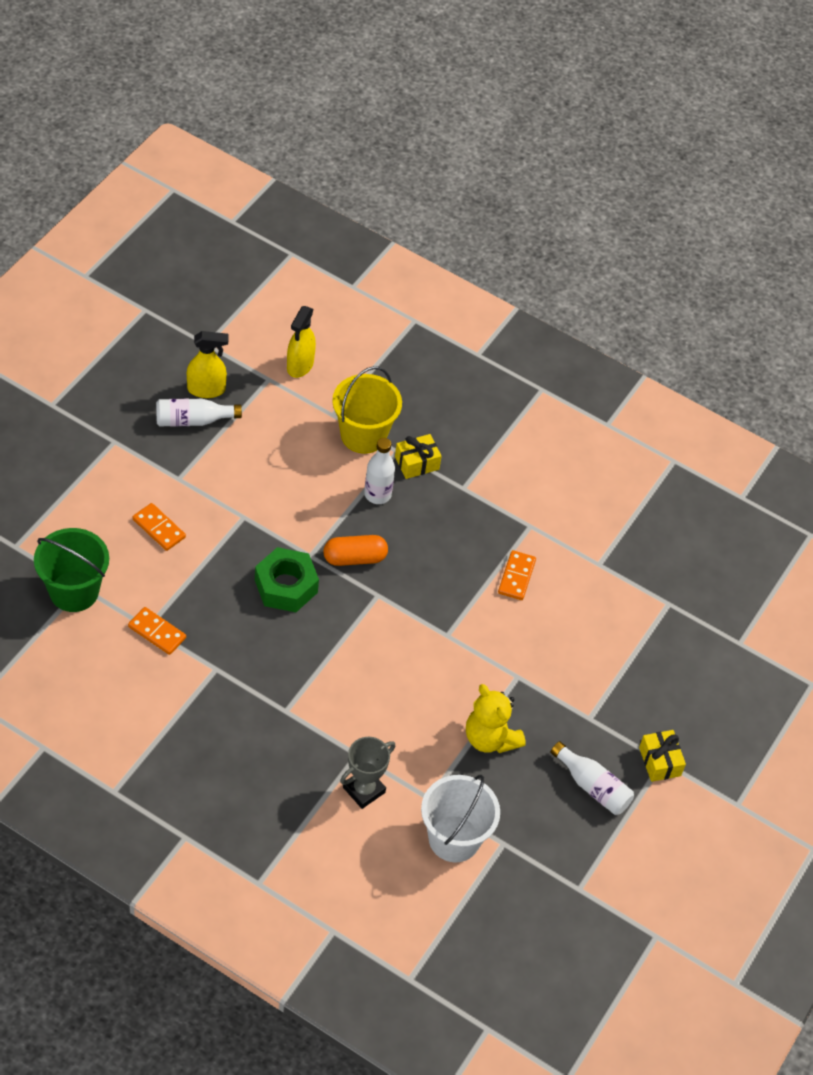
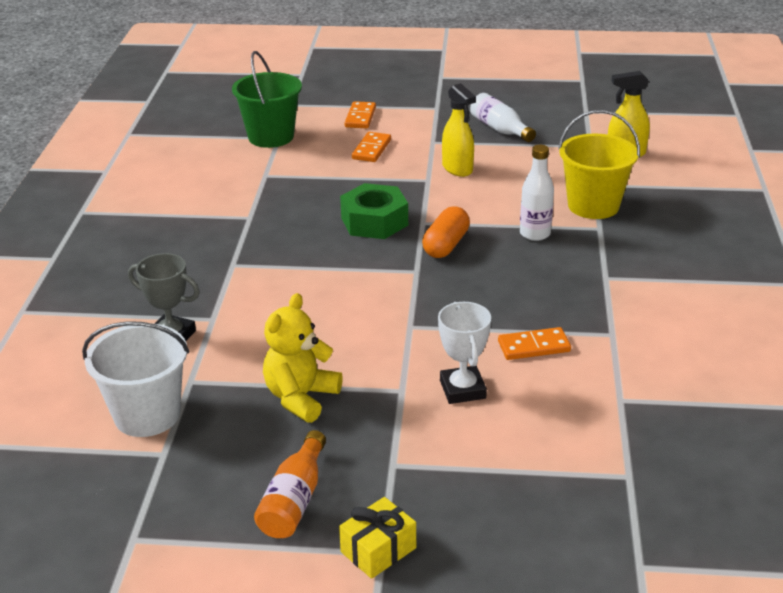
camera: 70 degrees right, 20 degrees down
orange domino [128,607,186,655] -> orange domino moved to [345,101,376,128]
yellow spray bottle [187,331,229,398] -> yellow spray bottle moved to [442,83,476,177]
orange capsule [323,535,388,566] -> orange capsule turned 60 degrees clockwise [422,206,470,258]
yellow gift [395,434,442,479] -> none
white bottle [551,741,634,815] -> orange bottle [254,430,326,538]
none -> white trophy [438,302,491,404]

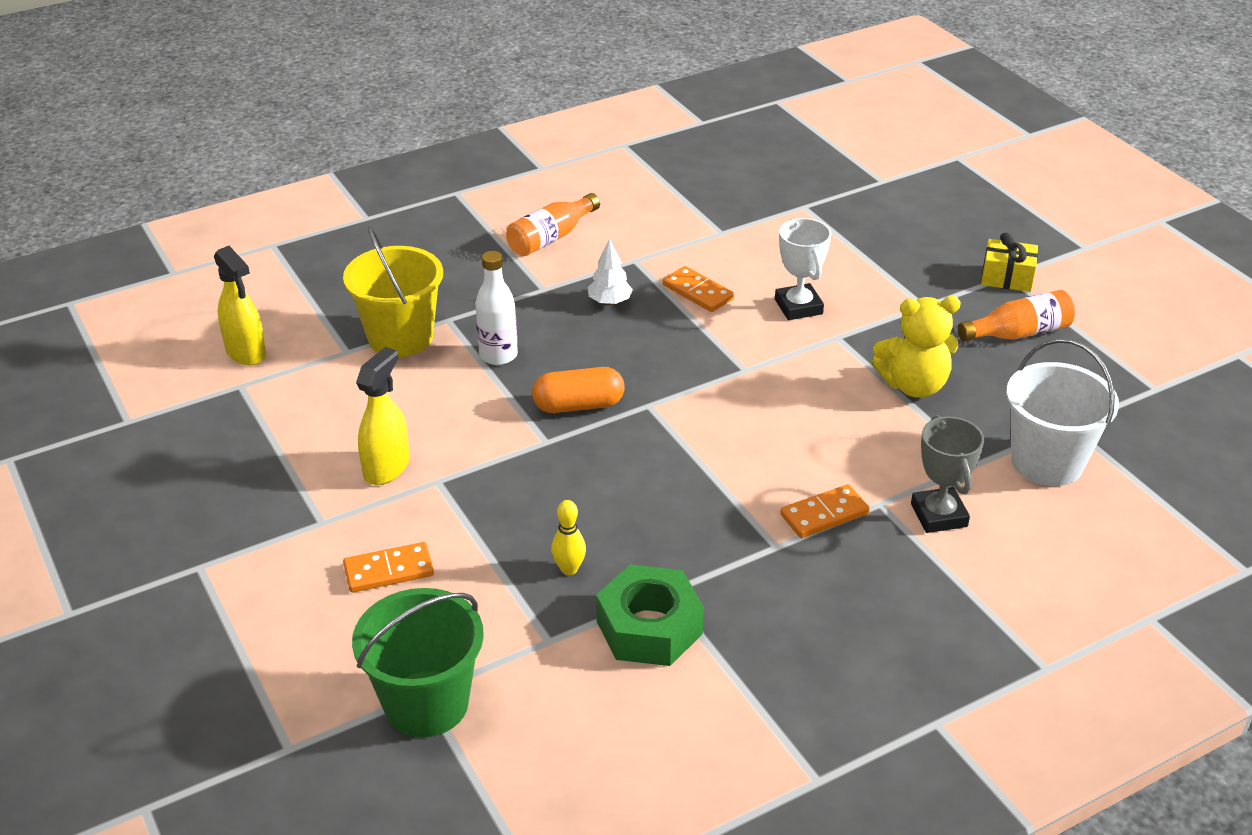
camera: 125 degrees left, 5 degrees up
green nut [340,183,408,239] -> green nut moved to [596,564,704,666]
orange domino [345,101,376,128] -> orange domino moved to [780,484,870,538]
white trophy [438,302,491,404] -> white trophy turned 60 degrees counterclockwise [775,218,831,320]
white bottle [470,93,536,142] -> none
none -> orange bottle [506,193,600,256]
none -> yellow bowling pin [551,500,586,575]
none -> white tree [588,238,633,305]

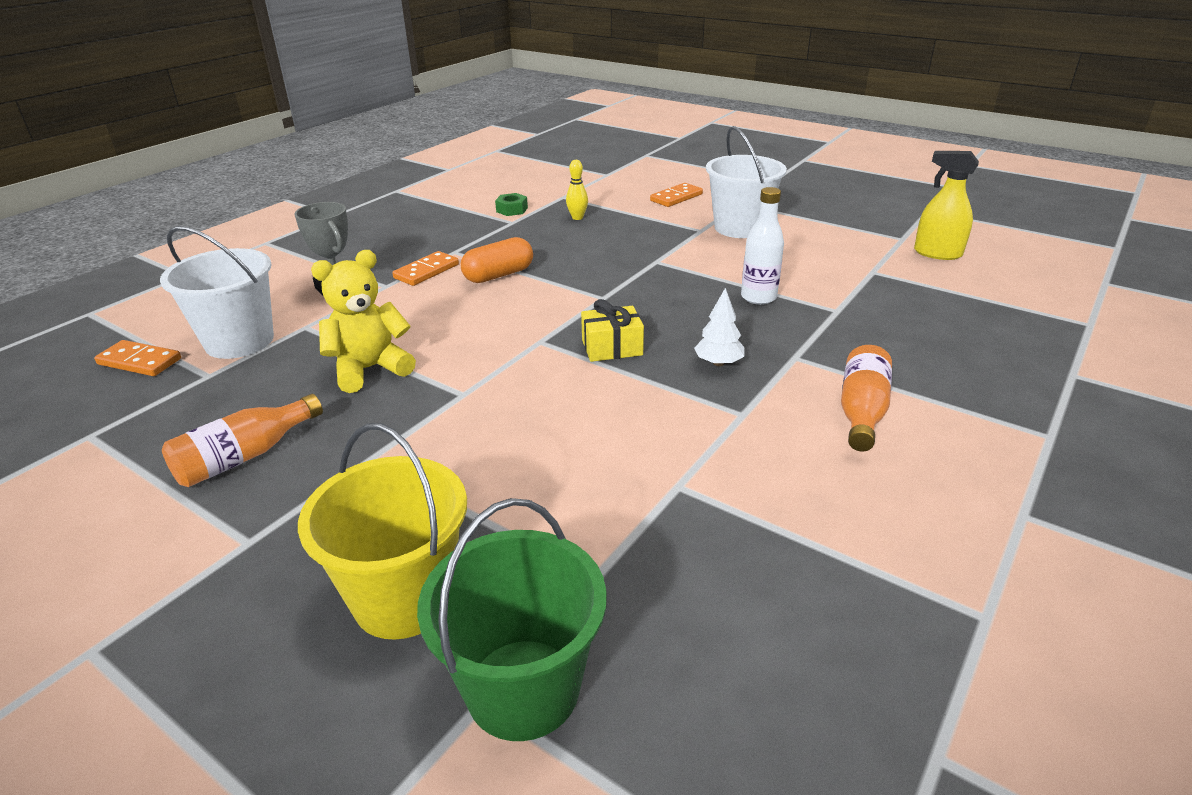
camera: 155 degrees right, 5 degrees down
yellow bucket [343,226,443,357] -> yellow bucket moved to [298,423,467,640]
green bucket [352,588,484,737] -> green bucket moved to [417,498,607,741]
yellow spray bottle [356,347,409,485] -> white bucket [706,126,787,238]
orange capsule [532,367,624,413] -> orange capsule moved to [461,237,533,283]
green nut [596,564,704,666] -> green nut [495,193,528,216], size x0.50
orange domino [663,266,734,312] -> orange domino moved to [94,340,181,376]
white trophy [775,218,831,320] -> none
yellow gift [981,233,1038,292] -> yellow gift moved to [581,299,644,362]

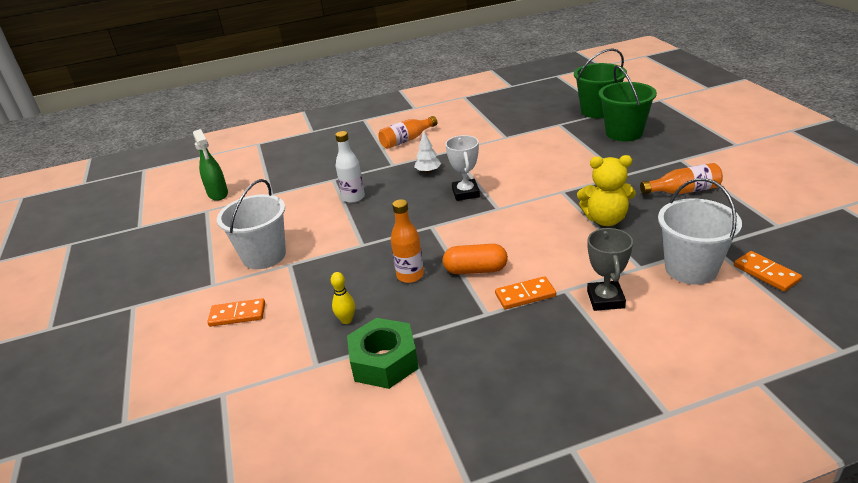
camera: 140 degrees left, 0 degrees up
yellow bucket [298,423,467,640] -> green bucket [599,65,657,141]
green nut [495,193,528,216] -> green nut [347,318,419,389], size x1.99
yellow gift [581,299,644,362] -> white trophy [445,135,480,201]
yellow spray bottle [914,151,979,260] -> green spray bottle [193,129,228,201]
none -> orange bottle [391,199,424,283]

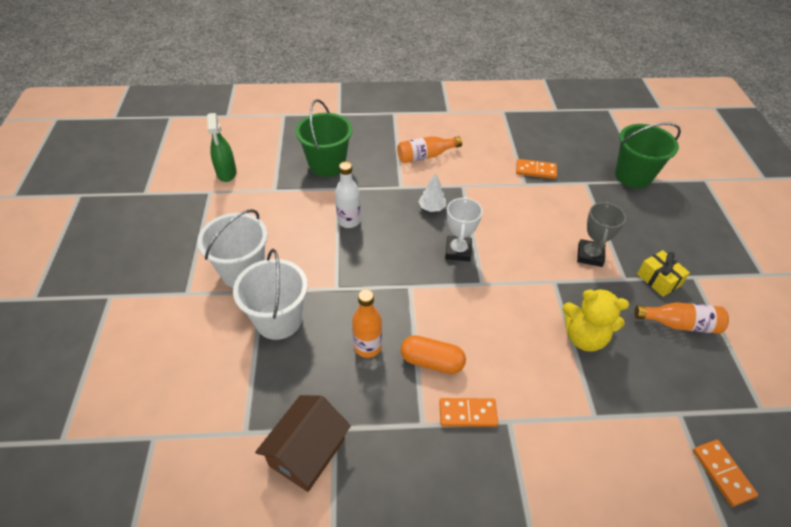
camera: 10 degrees right, 15 degrees up
orange domino [207,298,265,327] -> orange domino moved to [516,159,557,179]
yellow bowling pin [331,272,355,324] -> none
green nut [347,318,419,389] -> brown house [255,395,351,492]
grey trophy [587,228,633,311] -> grey trophy moved to [577,201,626,267]
green bucket [599,65,657,141] -> green bucket moved to [295,99,353,177]
white bucket [658,178,742,285] -> white bucket moved to [233,249,308,340]
none -> yellow gift [637,250,690,297]

